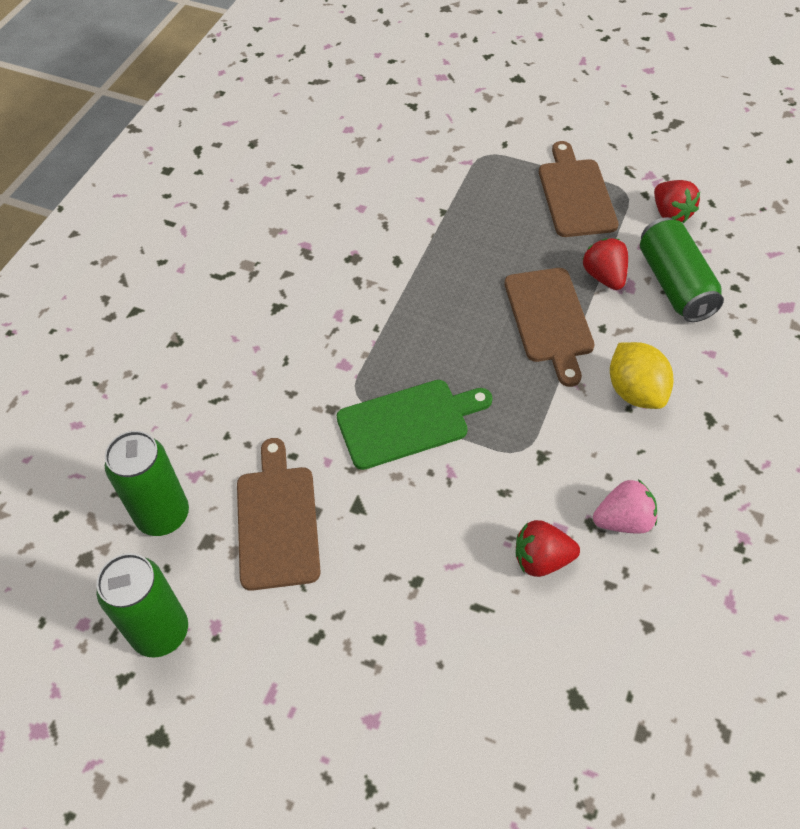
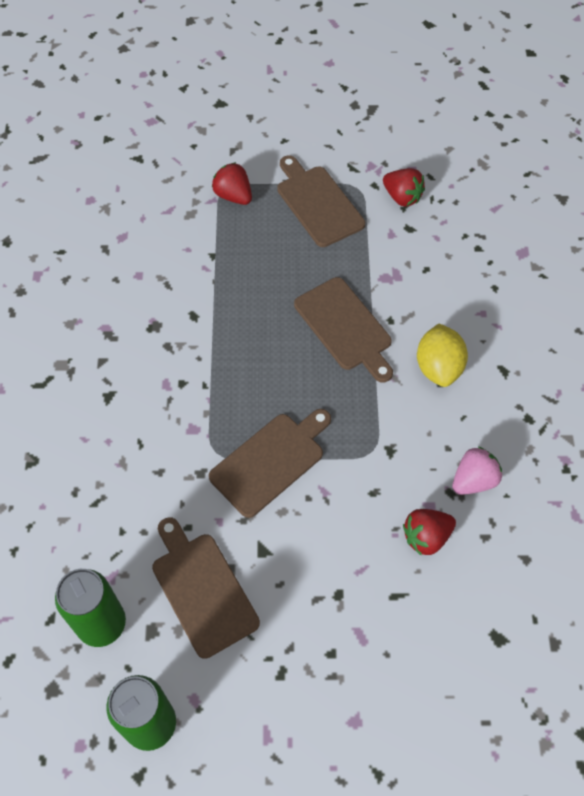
camera: 25 degrees left, 5 degrees up
green cutting board [336,380,493,470] -> brown cutting board [209,409,331,518]
red strawberry [583,238,628,290] -> red strawberry moved to [212,162,252,205]
yellow lemon [610,342,674,409] -> yellow lemon turned 45 degrees clockwise [417,324,468,387]
green can [640,217,724,322] -> none

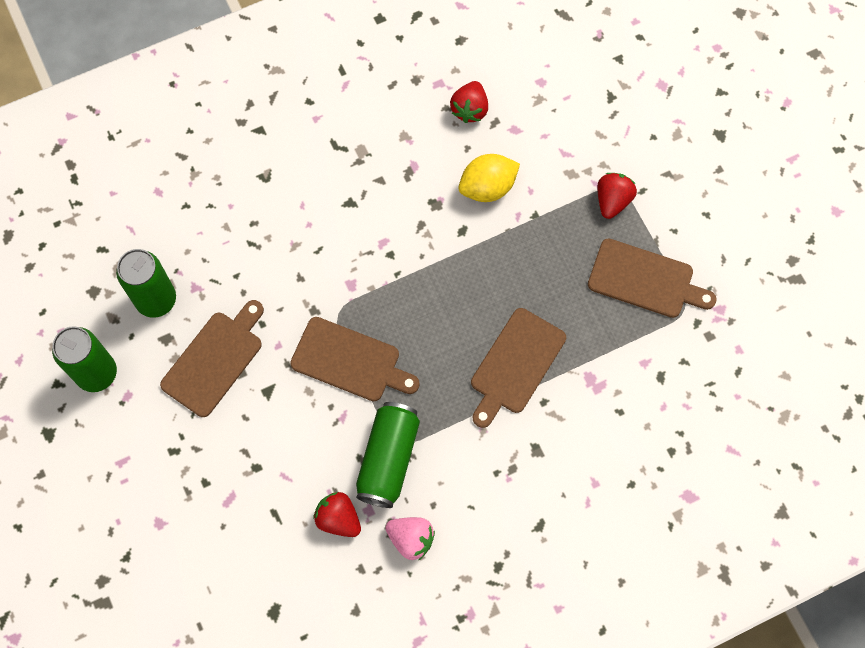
camera: 65 degrees right, 10 degrees up
brown cutting board [277,155,365,247] -> brown cutting board turned 75 degrees clockwise [588,238,717,318]
red strawberry [383,168,425,207] -> red strawberry moved to [450,81,488,123]
yellow lemon [417,324,468,387] -> yellow lemon moved to [458,154,520,202]
none -> green can [356,402,420,508]

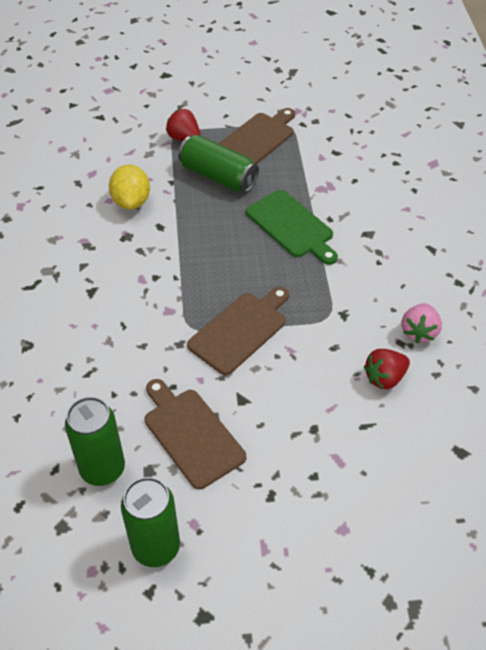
camera: 70 degrees left, 20 degrees down
green can [356,402,420,508] -> green can moved to [178,135,259,193]
pink strawberry [385,517,435,561] -> pink strawberry turned 150 degrees clockwise [401,303,442,343]
red strawberry [450,81,488,123] -> none
brown cutting board [471,308,566,428] -> green cutting board [246,190,338,265]

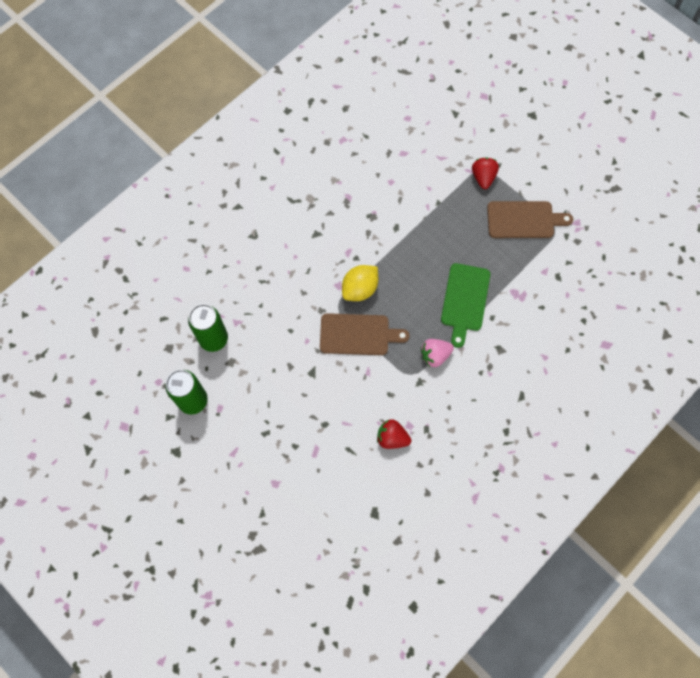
camera: 50 degrees right, 20 degrees up
yellow lemon [109,164,150,210] -> yellow lemon moved to [342,265,378,301]
brown cutting board [145,379,246,490] -> none
green can [178,135,259,193] -> none
pink strawberry [401,303,442,343] -> pink strawberry moved to [421,339,454,367]

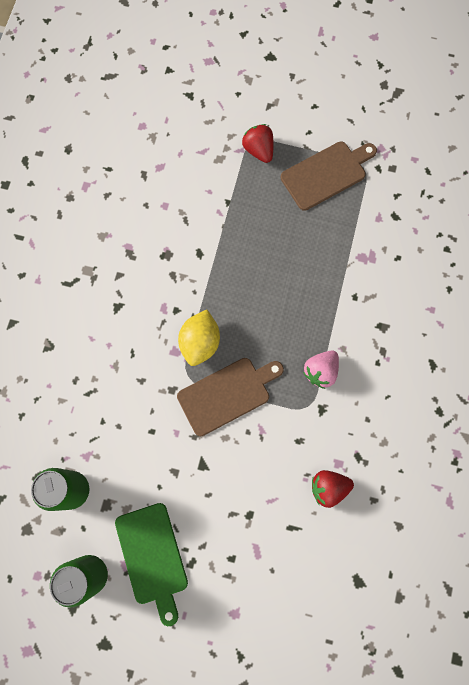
camera: 30 degrees left, 5 degrees up
green cutting board [441,263,490,348] -> green cutting board moved to [115,503,188,626]

